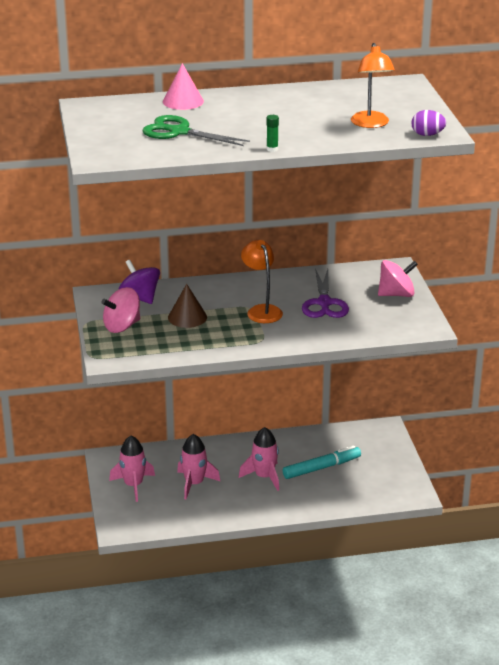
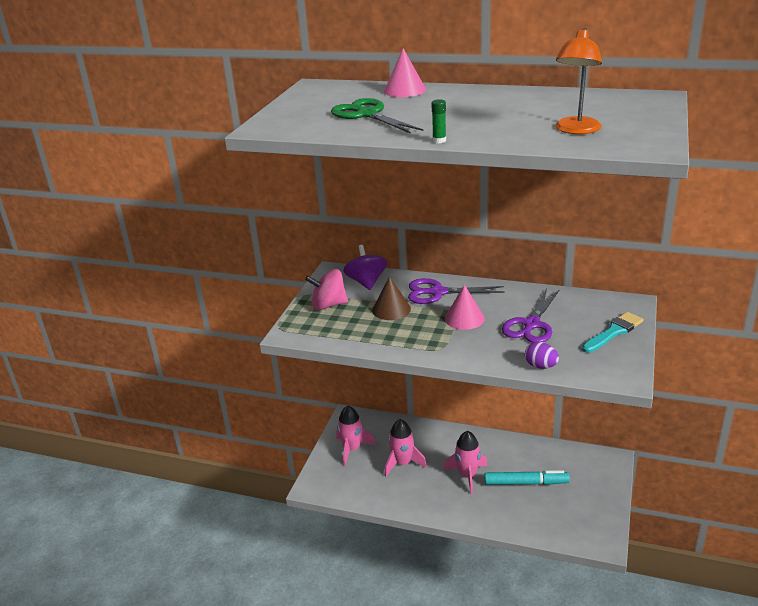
camera: 30 degrees right, 0 degrees up
orange lamp [241,240,283,323] -> pink cone [445,285,485,330]
pink spinning top [378,260,418,297] -> turquoise brush [582,312,644,353]
purple egg [411,110,446,136] -> purple egg moved to [525,342,559,369]
none -> purple scissors [408,278,505,304]

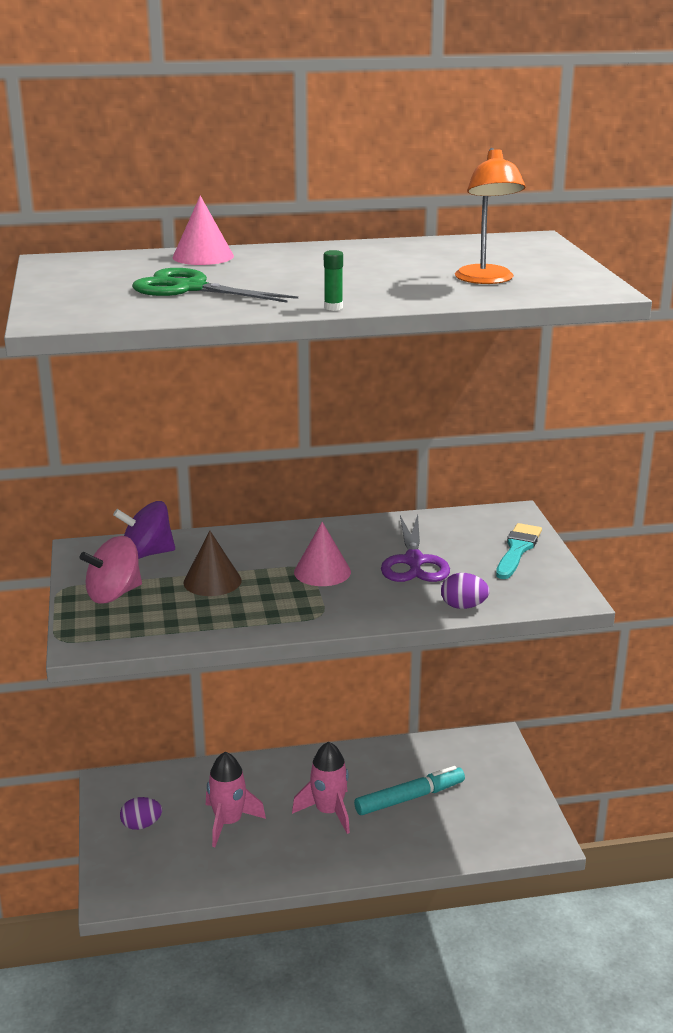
camera: 30 degrees left, 5 degrees down
pink rocket [336,406,375,466] -> purple egg [120,797,162,830]
purple spinning top [343,245,387,290] -> purple spinning top turned 60 degrees counterclockwise [113,501,175,559]
purple scissors [408,278,505,304] -> none

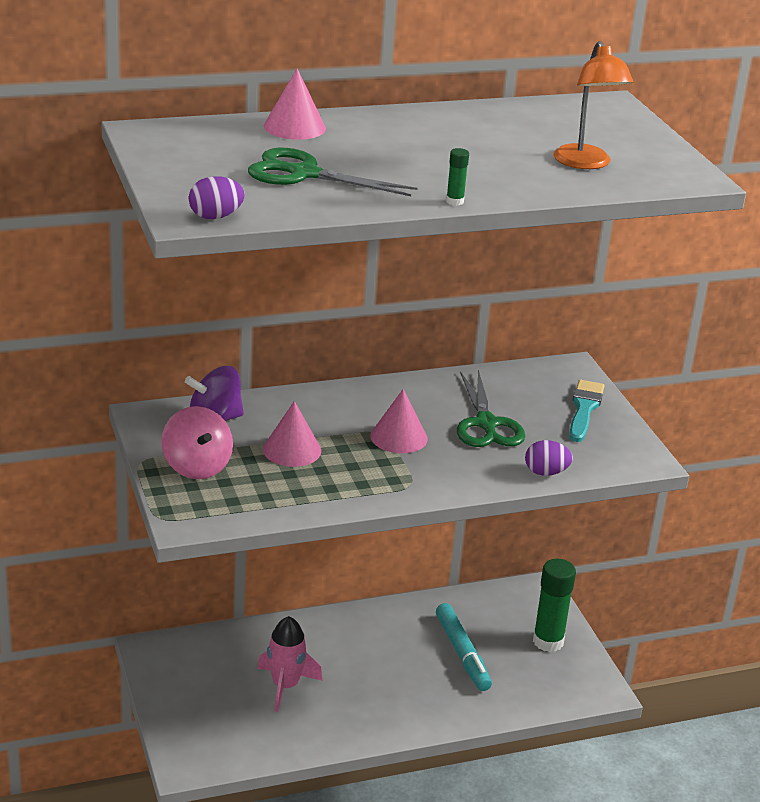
camera: 10 degrees left, 5 degrees up
pink spinning top [80,536,142,604] -> pink spinning top turned 75 degrees counterclockwise [161,406,233,479]
purple egg [120,797,162,830] -> purple egg moved to [189,176,245,219]
brown cone [183,531,241,596] -> pink cone [263,401,321,467]
pink rocket [292,741,350,834] -> none
turquoise marker [354,766,465,815] -> turquoise marker turned 105 degrees clockwise [436,603,492,691]
purple scissors [381,515,450,582] -> green scissors [457,370,525,447]
none -> green glue stick [533,559,576,652]

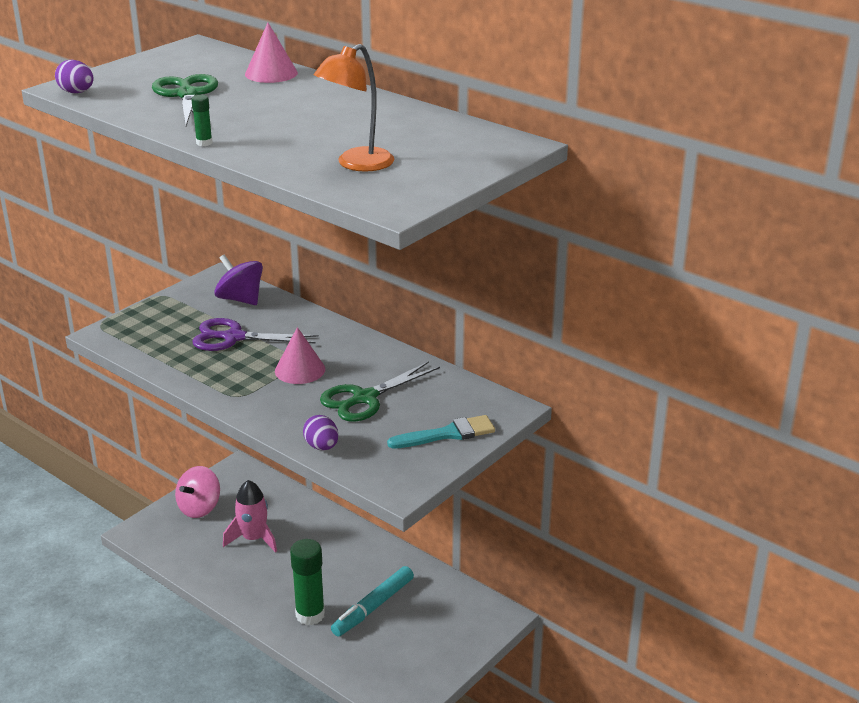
camera: 60 degrees right, 0 degrees up
pink spinning top [161,406,233,479] -> pink spinning top moved to [175,466,220,518]
pink cone [263,401,321,467] -> purple scissors [192,318,319,351]
green glue stick [533,559,576,652] -> green glue stick moved to [290,539,325,625]

